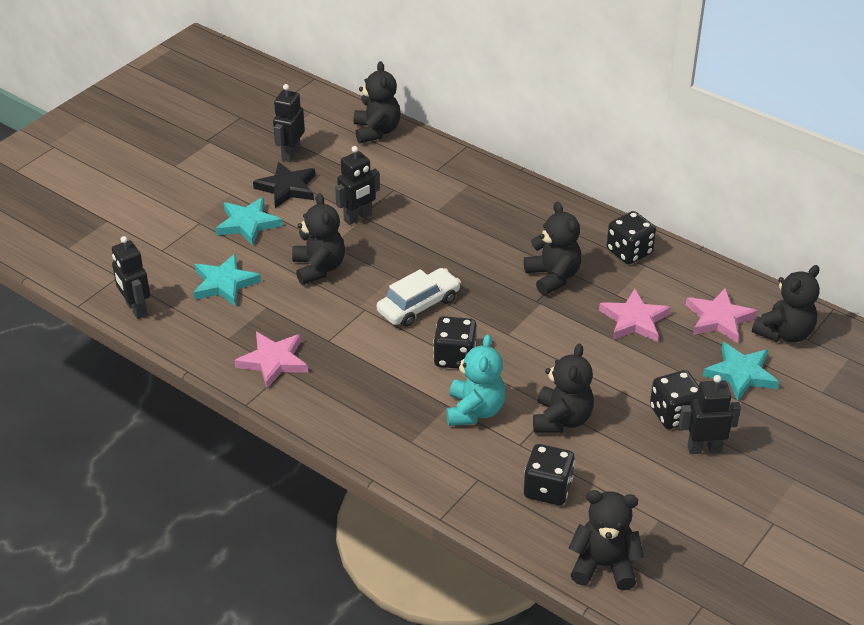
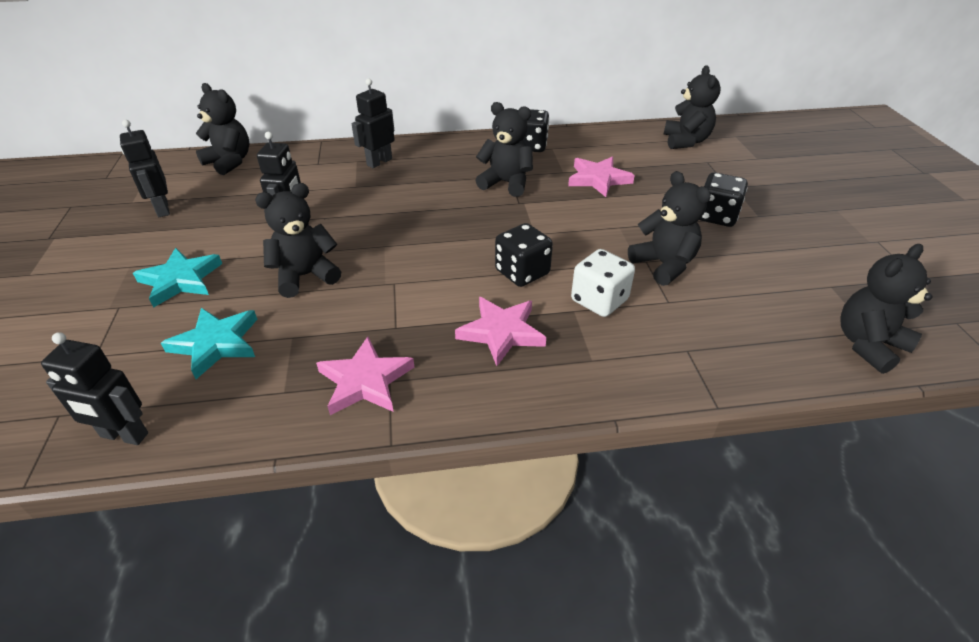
camera: 45 degrees left, 0 degrees up
black star [253,162,315,208] -> none
black teddy bear [292,193,345,285] -> black teddy bear turned 60 degrees counterclockwise [255,183,341,298]
white car [377,268,461,327] -> none
turquoise teddy bear [446,334,506,426] -> white dice [571,249,635,317]
black dice [524,444,575,505] -> none
black robot [679,375,741,454] -> black robot moved to [352,78,394,168]
pink star [686,288,758,343] -> pink star moved to [455,297,546,366]
turquoise star [703,342,779,401] -> none

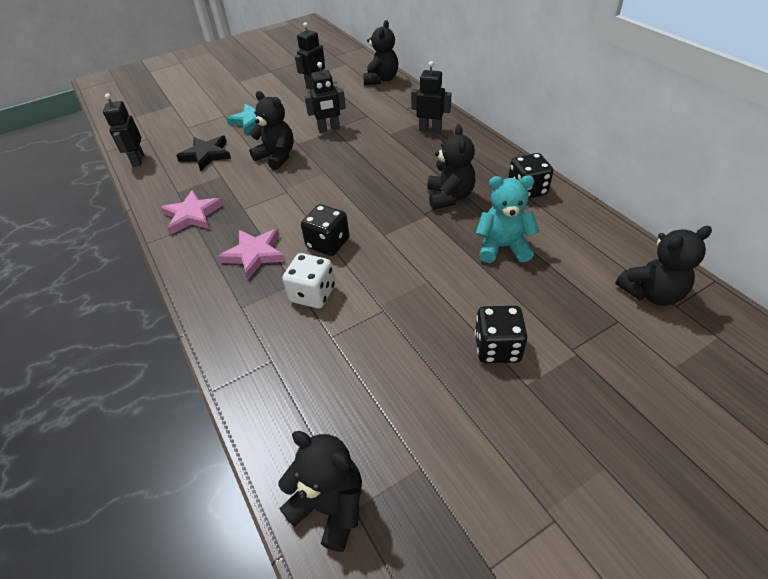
camera: 70 degrees right, 5 degrees up
turquoise star [161,308,257,379] -> black star [176,135,231,171]
pink star [568,157,635,197] -> turquoise teddy bear [476,175,539,263]
black teddy bear [628,171,711,286] -> none

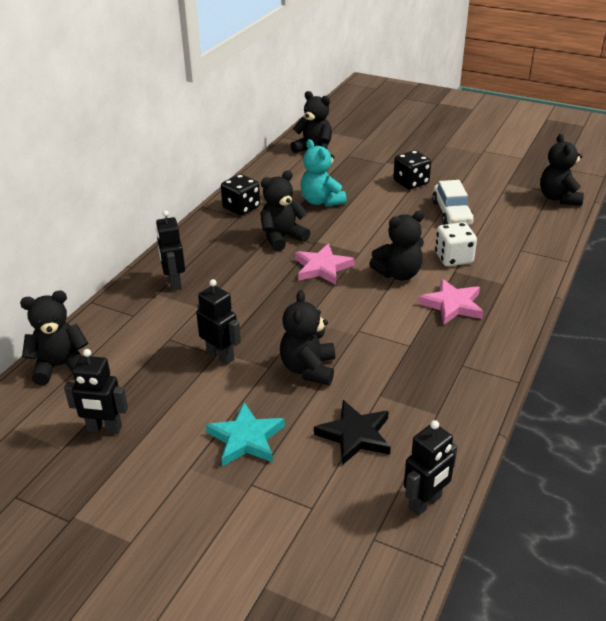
camera: 125 degrees left, 10 degrees down
pink star [161,190,223,235] -> pink star moved to [295,244,355,285]
black dice [301,204,349,256] -> black teddy bear [369,210,424,280]
none -> white car [432,180,474,225]

